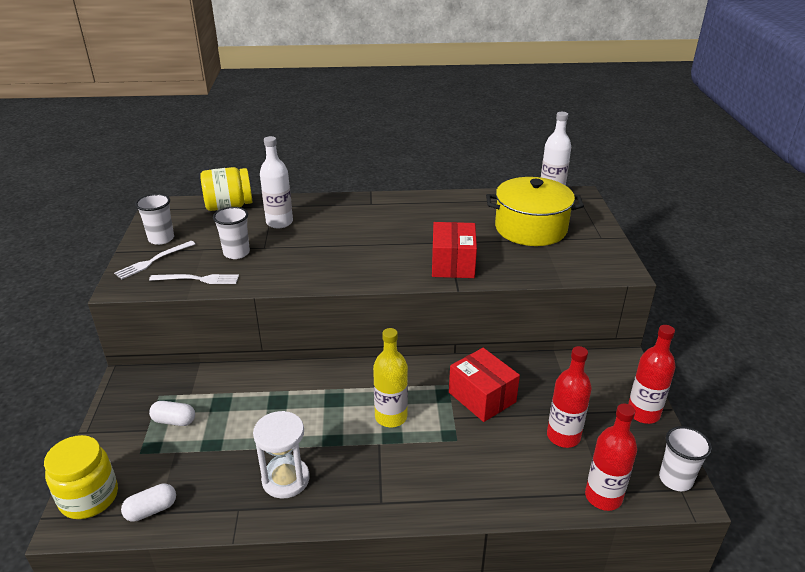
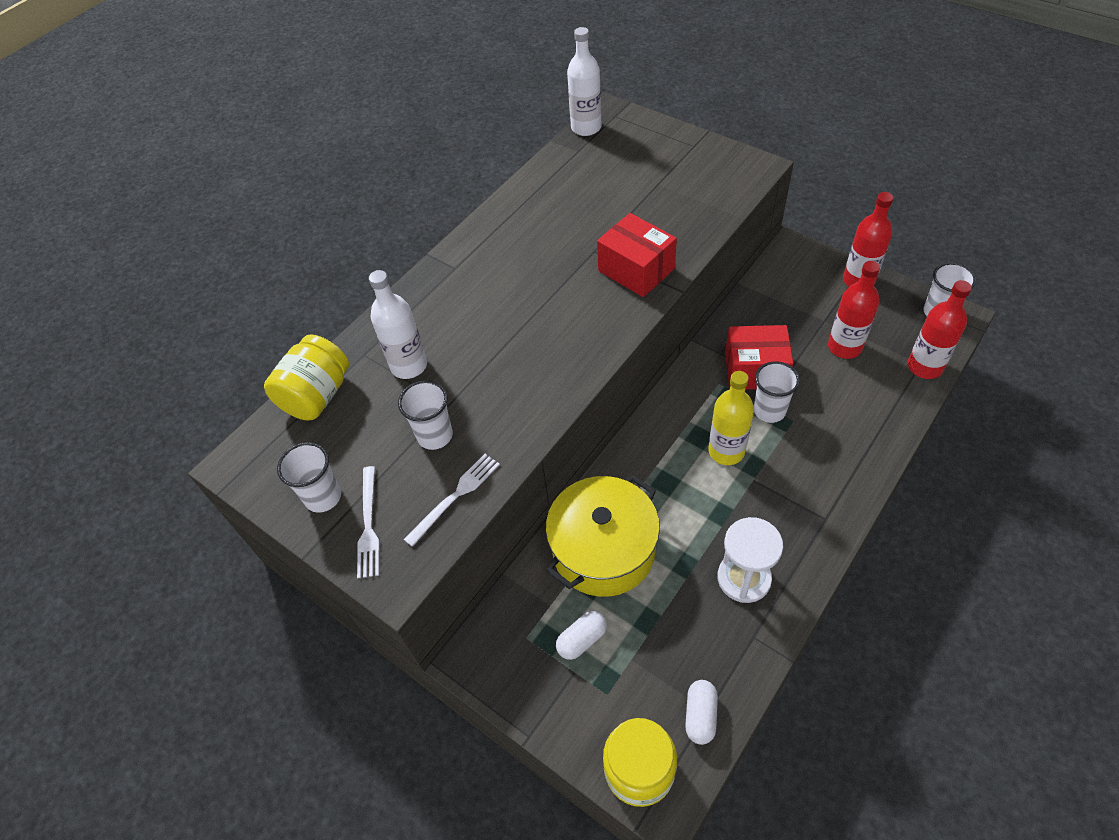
camera: 45 degrees left, 20 degrees up
yellow pot [486,177,584,246] -> yellow pot moved to [546,475,660,597]
none -> white cup [754,361,800,423]

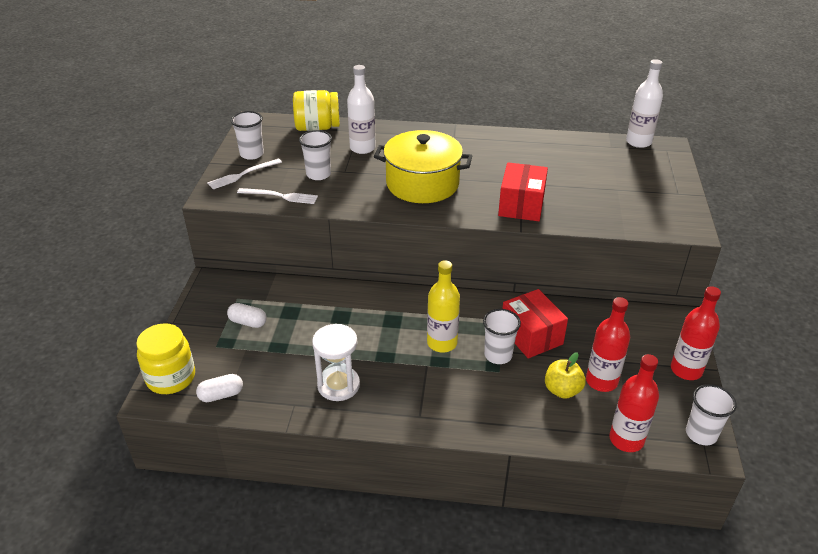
camera: 55 degrees right, 15 degrees down
yellow pot [546,475,660,597] -> yellow pot moved to [374,130,472,203]
none -> yellow apple [545,352,586,399]

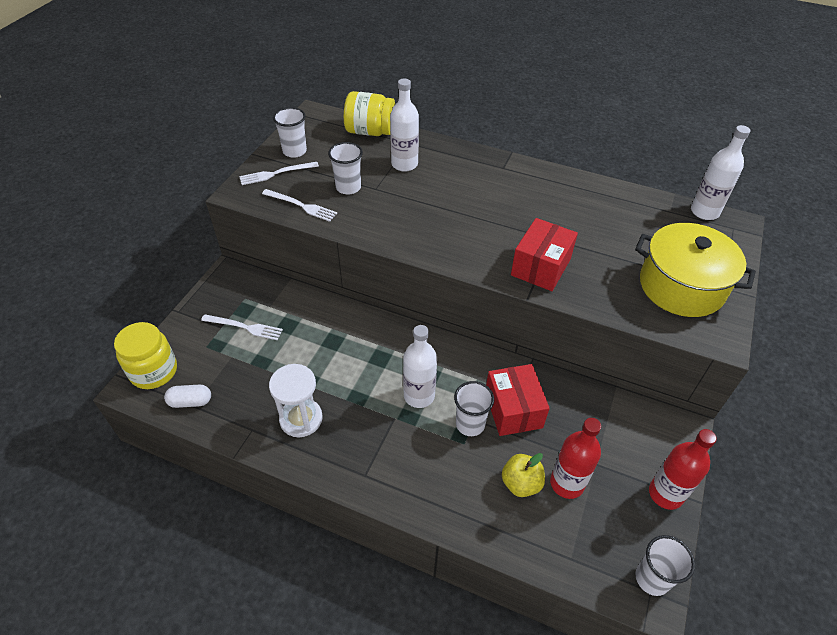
camera: 15 degrees right, 10 degrees up
white capsule [227,303,267,328] -> white fork [201,314,283,340]
yellow pot [374,130,472,203] -> yellow pot moved to [635,223,756,317]
yellow bottle [427,260,460,352] -> white bottle [403,325,437,408]
red bottle [609,354,659,452] -> none

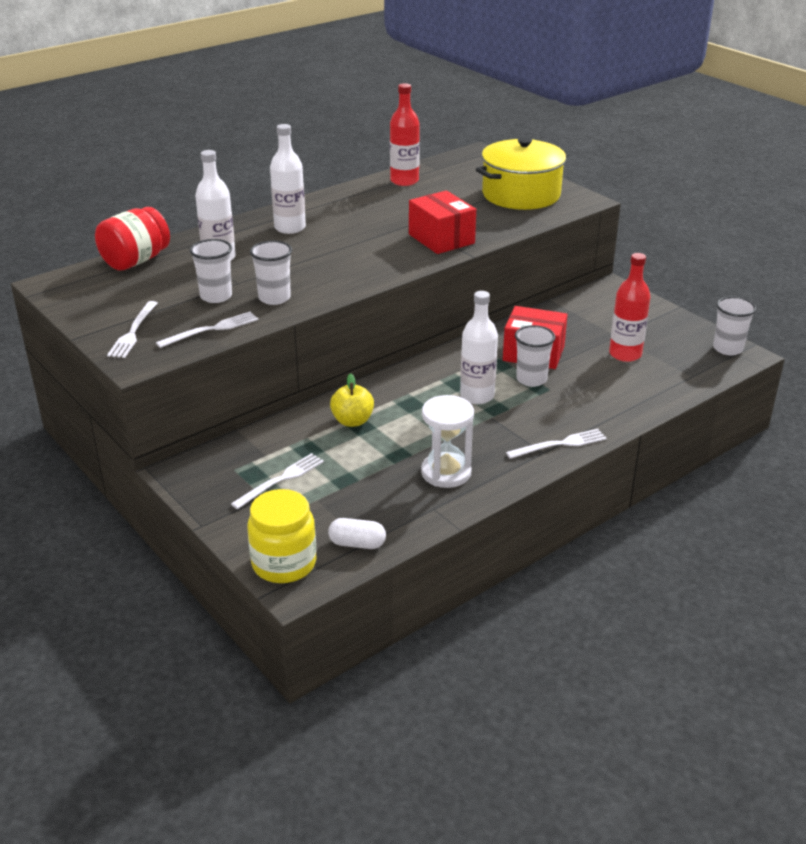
camera: 60 degrees left, 15 degrees down
white capsule [164,385,211,408] -> white capsule turned 75 degrees clockwise [328,518,386,549]
white cup [273,107,307,158] -> white cup moved to [250,241,292,305]
yellow jar [344,91,395,136] -> red jar [95,207,170,271]
yellow apple [502,453,545,497] -> yellow apple moved to [330,373,374,427]
red bottle [649,429,717,510] -> red bottle moved to [390,83,420,186]
white bottle [691,125,750,220] -> white bottle moved to [270,124,306,234]
none -> white fork [506,429,607,459]

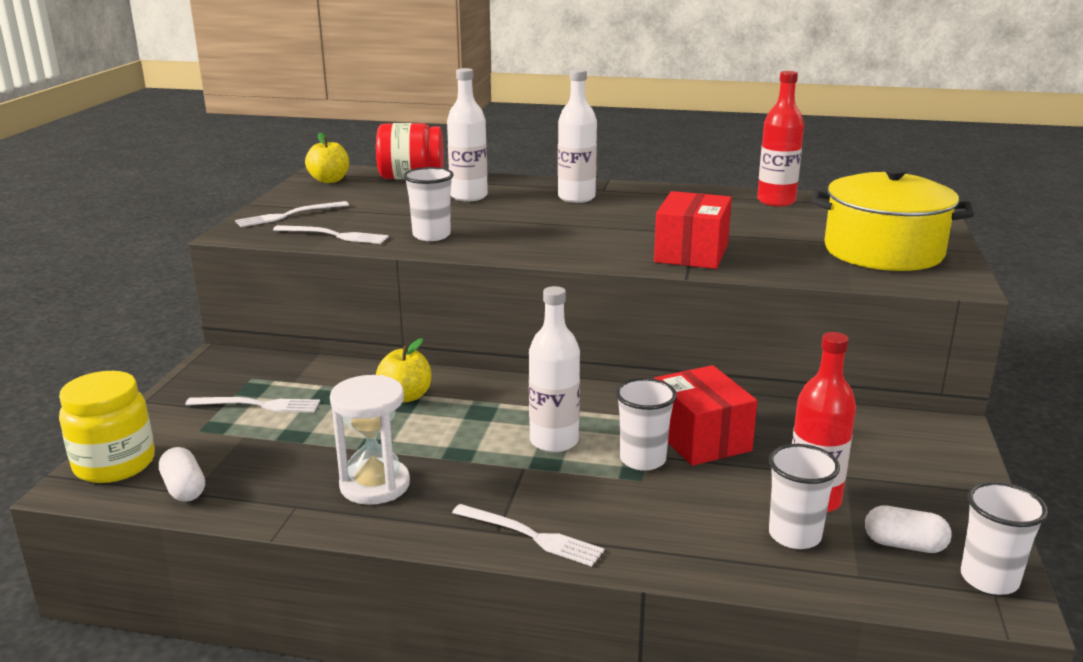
camera: 50 degrees right, 10 degrees down
white cup [190,239,232,303] -> white cup moved to [769,444,840,549]
none -> yellow apple [305,133,349,183]
none -> white capsule [865,505,952,553]

